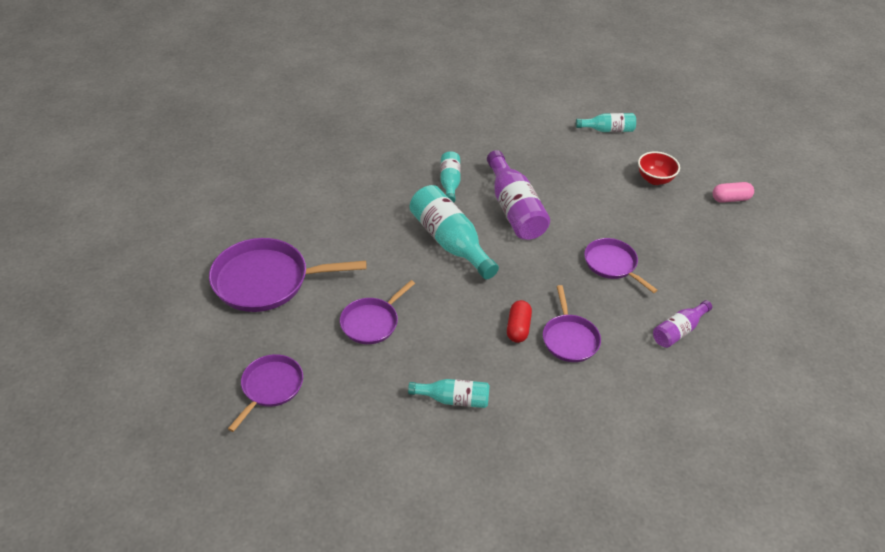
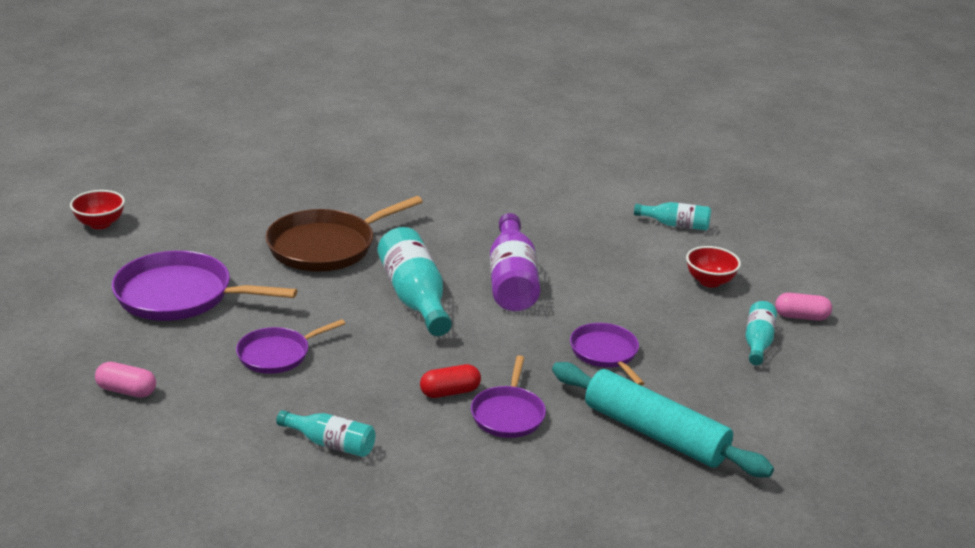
camera: 15 degrees right, 15 degrees down
purple pan [228,354,303,432] -> pink capsule [95,362,156,398]
turquoise bottle [440,151,461,203] -> turquoise bottle moved to [745,301,777,365]
red capsule [507,300,532,343] -> red capsule turned 45 degrees clockwise [420,364,481,398]
purple bottle [653,300,712,348] -> turquoise rolling pin [552,362,774,477]
none -> red bowl [70,190,125,229]
none -> brown pan [265,196,423,272]

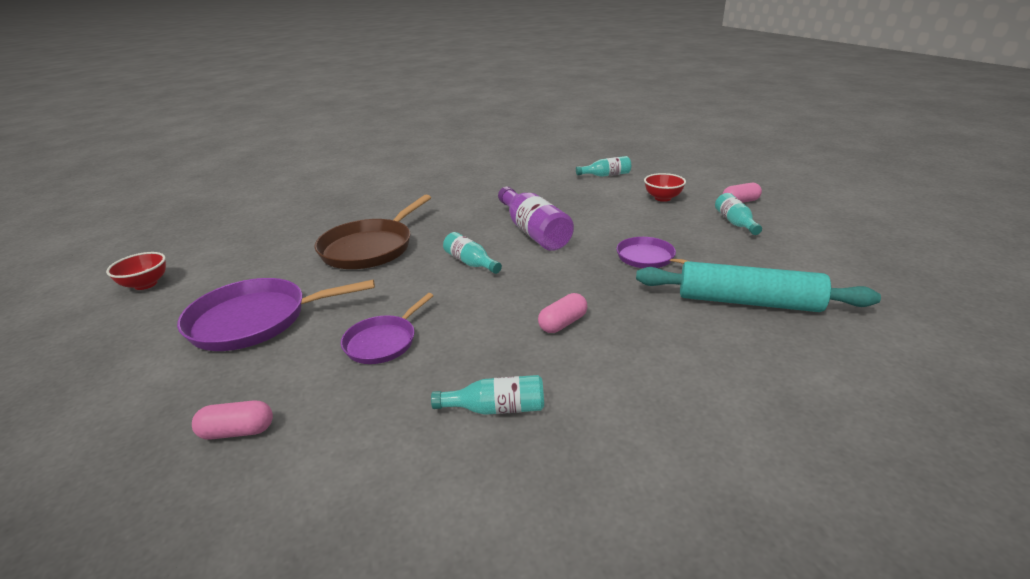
camera: 20 degrees left, 0 degrees up
turquoise bottle [378,227,452,336] -> turquoise bottle [443,232,502,274], size x0.57
red capsule [420,364,481,398] -> pink capsule [538,293,587,333]
purple pan [471,355,546,438] -> none

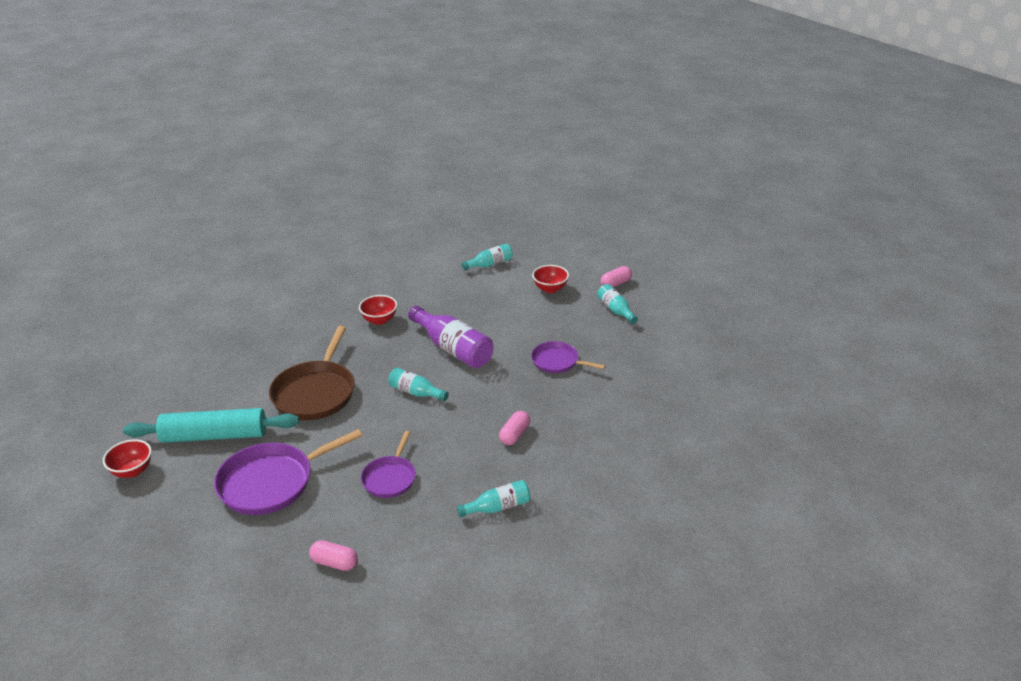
camera: 20 degrees left, 5 degrees up
pink capsule [192,400,273,440] -> pink capsule turned 45 degrees clockwise [309,540,358,571]
turquoise rolling pin [636,261,881,312] -> turquoise rolling pin moved to [123,408,299,443]
none -> red bowl [359,295,397,325]

